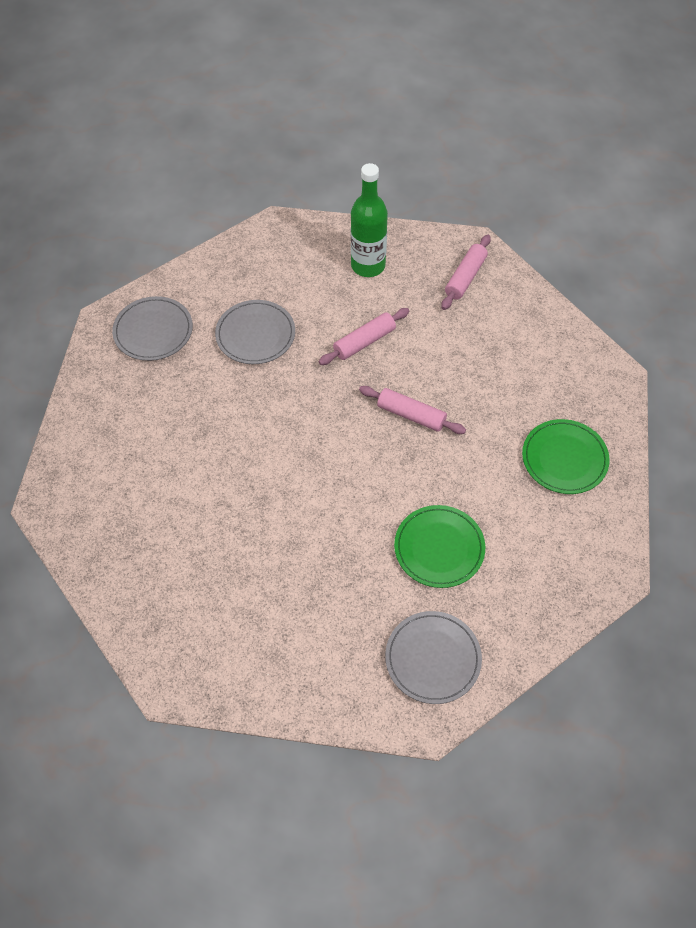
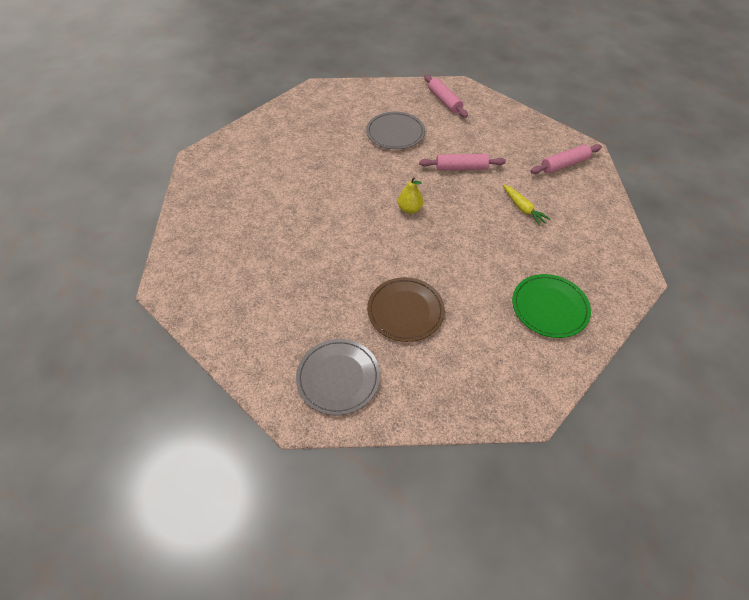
camera: 35 degrees right, 5 degrees down
grey plate [112,296,193,361] -> none
green bottle [351,163,388,277] -> none
pink rolling pin [359,386,466,434] -> pink rolling pin moved to [424,75,468,118]
green plate [394,505,485,588] -> brown plate [367,277,445,342]
none -> yellow pear [398,177,423,214]
none -> yellow carrot [503,184,551,226]

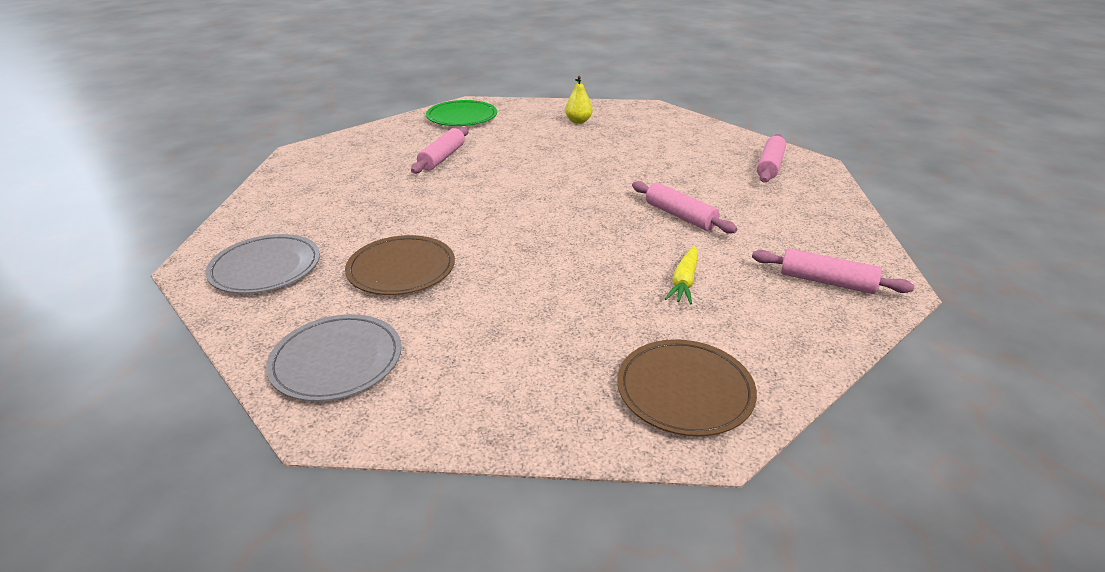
camera: 50 degrees right, 20 degrees down
grey plate [366,112,425,149] -> grey plate moved to [266,314,401,401]
yellow pear [398,177,423,214] -> yellow pear moved to [565,76,593,124]
green plate [512,274,591,338] -> green plate moved to [426,100,497,126]
none -> pink rolling pin [411,127,469,173]
none -> brown plate [617,339,757,436]

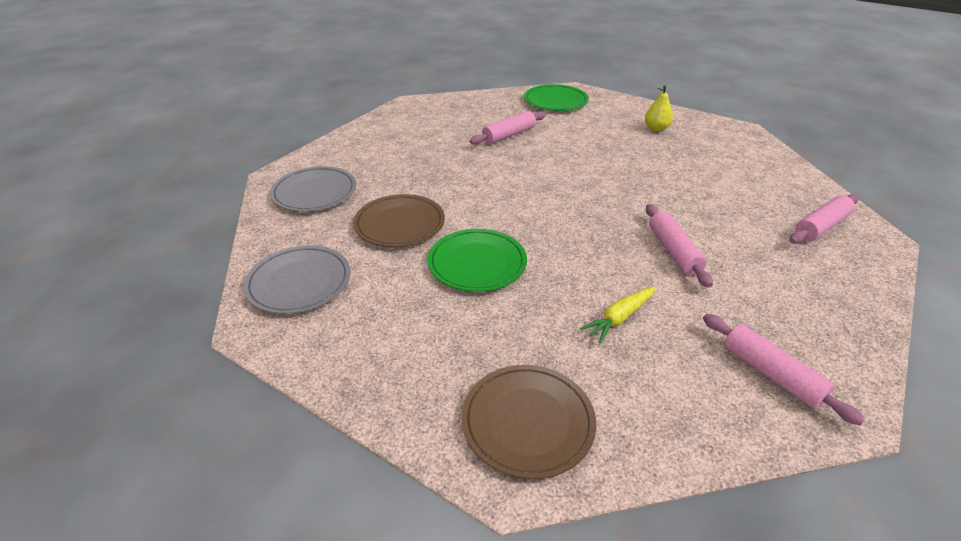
camera: 30 degrees right, 5 degrees up
none -> green plate [428,229,527,292]

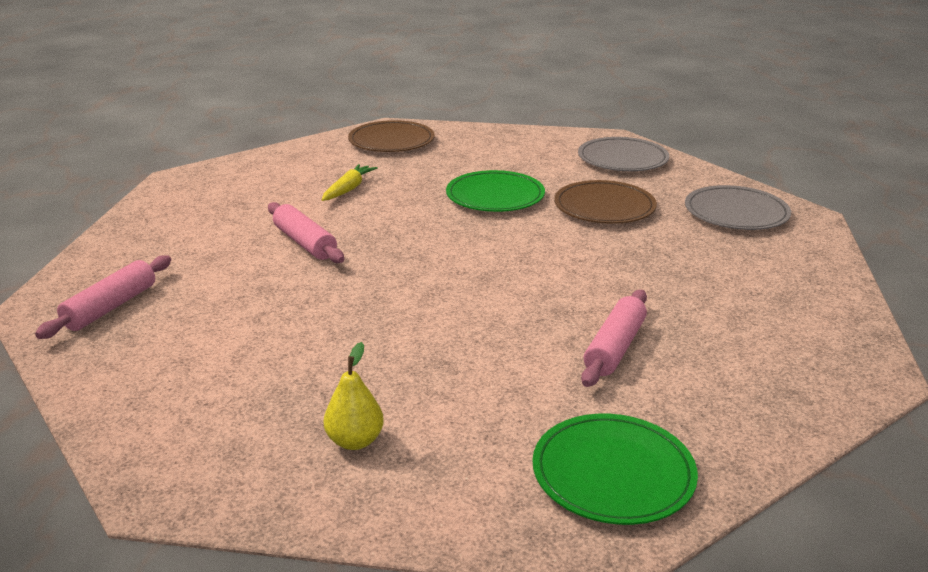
camera: 155 degrees right, 10 degrees down
pink rolling pin [703,314,865,425] -> none

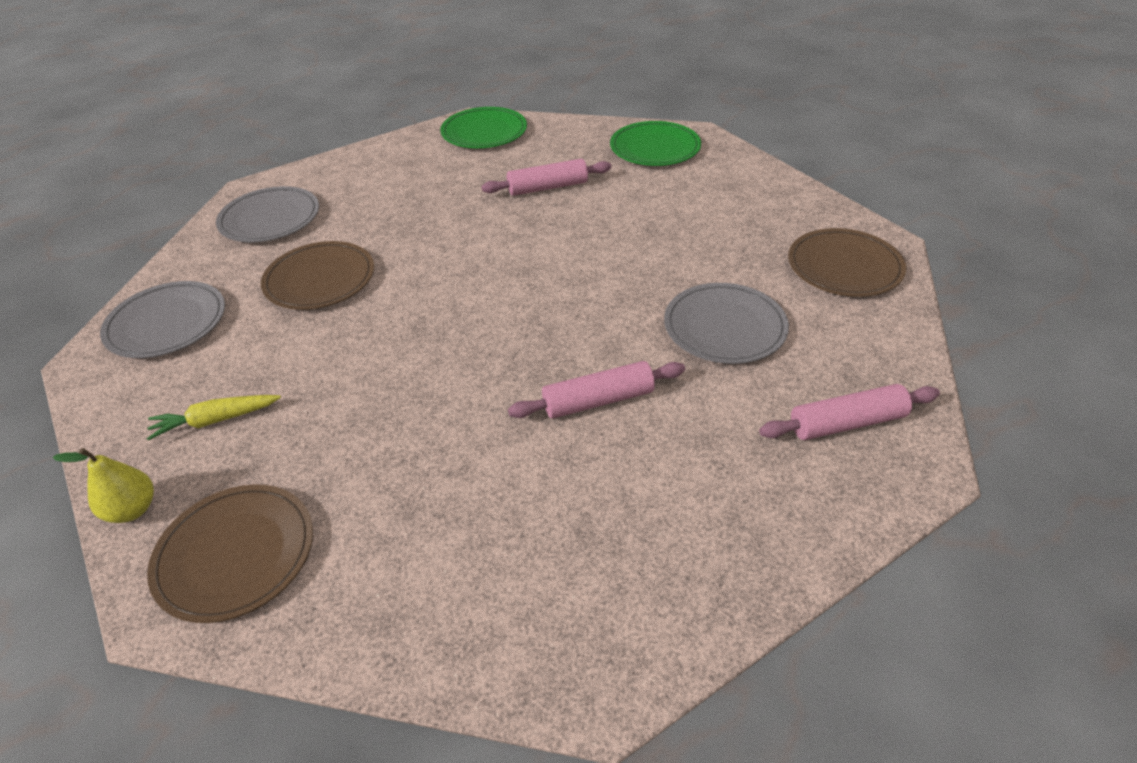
camera: 130 degrees left, 15 degrees up
pink rolling pin [268,202,344,263] -> pink rolling pin turned 60 degrees clockwise [508,361,685,419]
yellow carrot [322,164,378,201] -> yellow carrot moved to [147,395,281,441]
yellow pear [324,342,384,450] -> yellow pear moved to [53,448,154,523]
green plate [446,170,545,212] -> green plate moved to [440,107,527,148]
none -> grey plate [664,283,789,364]
none -> brown plate [788,228,906,297]

